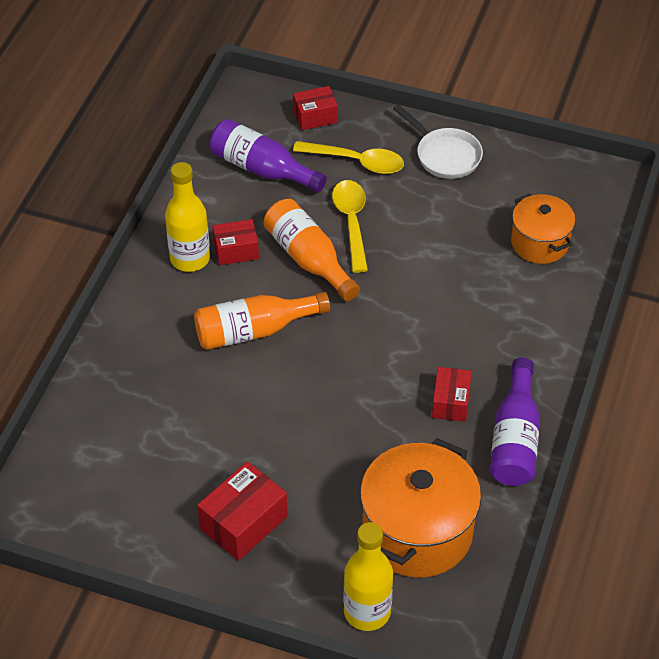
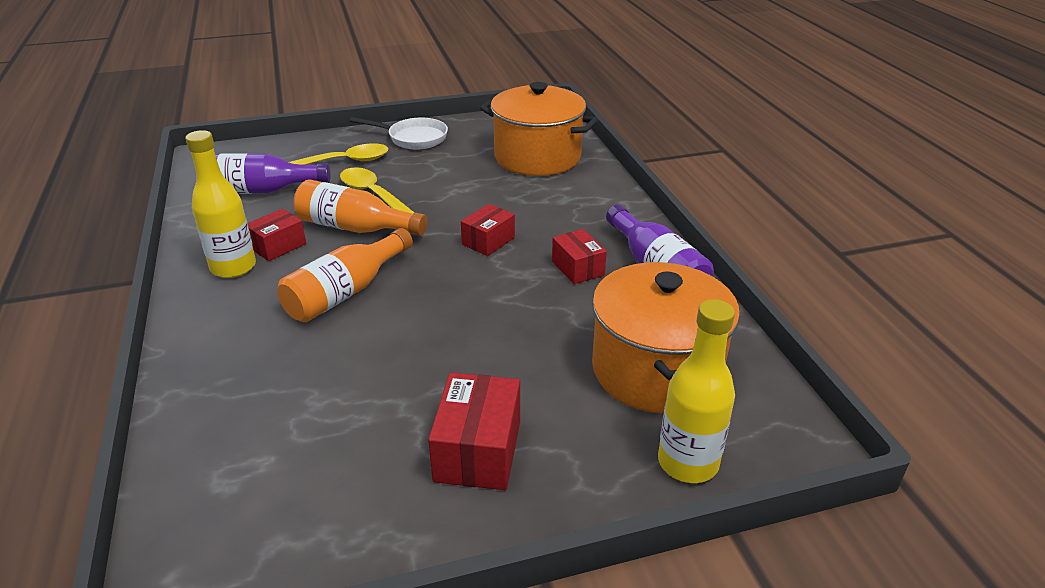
camera: 35 degrees left, 15 degrees down
red box [293,86,338,130] -> red box moved to [461,204,515,256]
orange pot [511,193,575,264] -> orange pot [480,82,598,176], size x1.65

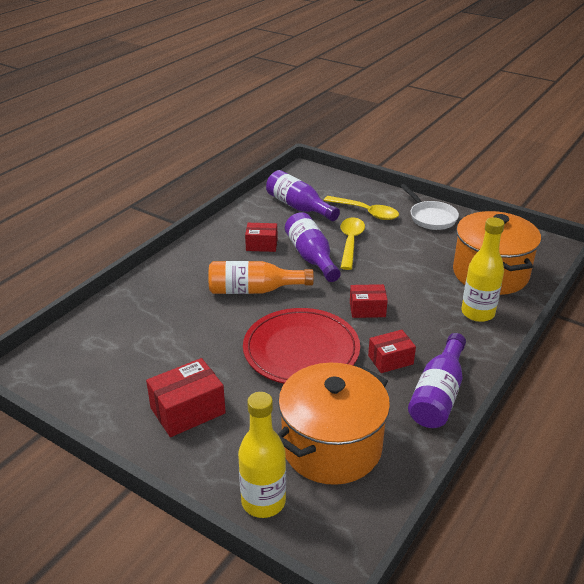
camera: 50 degrees right, 0 degrees up
yellow bottle [185,130,256,278] -> yellow bottle moved to [461,217,505,322]
orange bottle [293,180,427,236] -> purple bottle [285,212,341,282]
red box [552,229,607,284] -> red box turned 45 degrees clockwise [368,330,416,373]
none -> red plate [243,308,360,384]

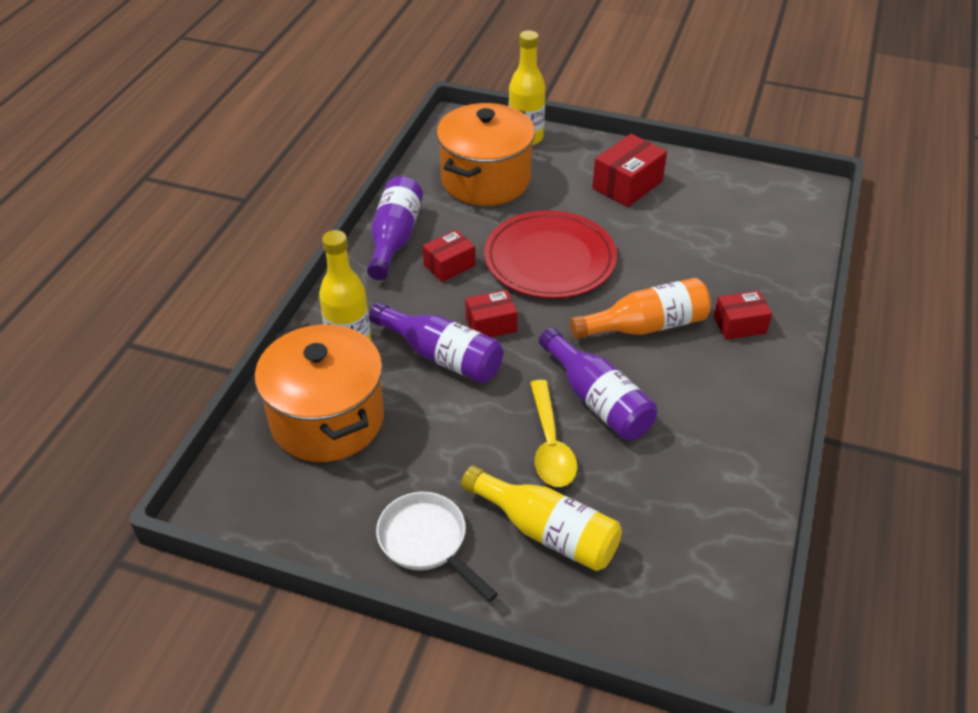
camera: 165 degrees right, 10 degrees up
red box [245,223,277,252] -> red box moved to [714,291,772,340]
purple bottle [266,170,340,221] -> purple bottle moved to [369,302,503,383]
yellow spoon [323,196,399,220] -> yellow bottle [461,466,622,571]

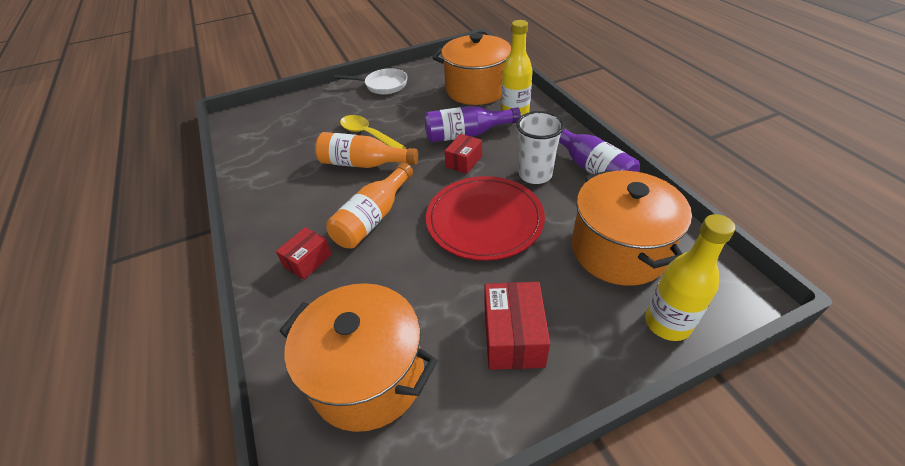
camera: 140 degrees right, 0 degrees up
red box [423,230,475,282] -> white cup [516,111,565,184]
yellow bottle [461,466,622,571] -> none
purple bottle [539,328,657,440] -> orange bottle [315,132,418,168]
none -> orange pot [279,283,438,432]

